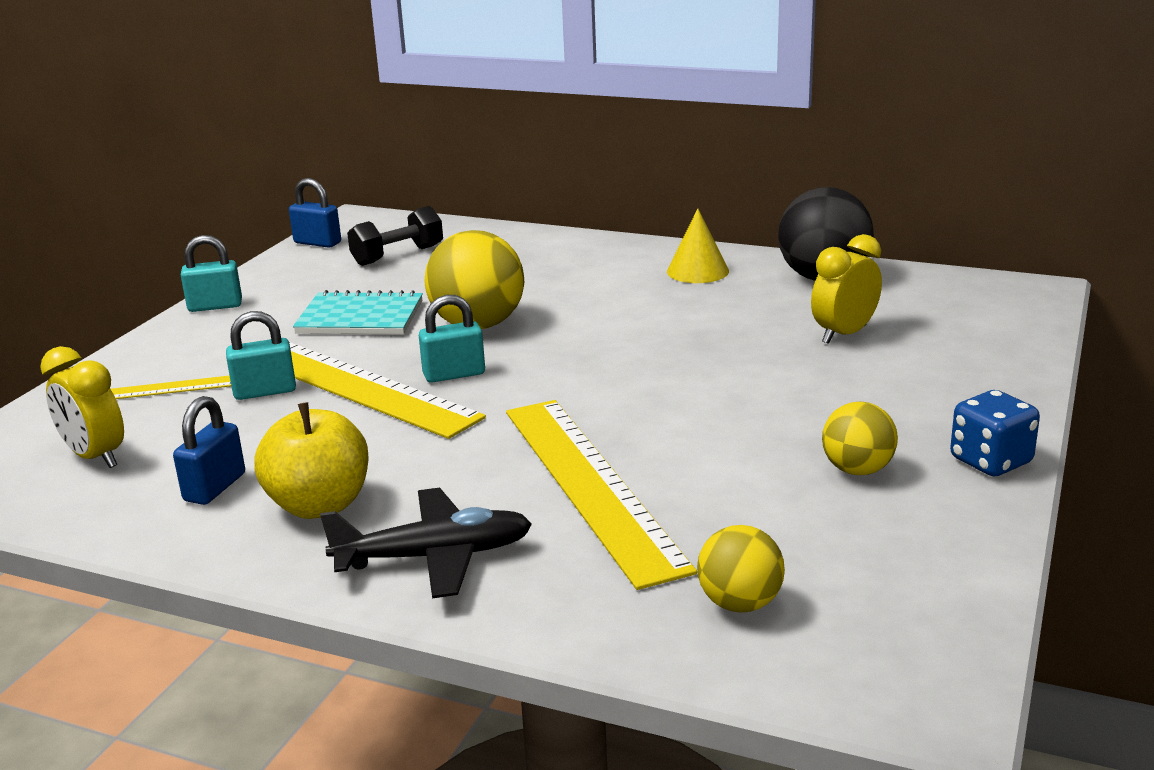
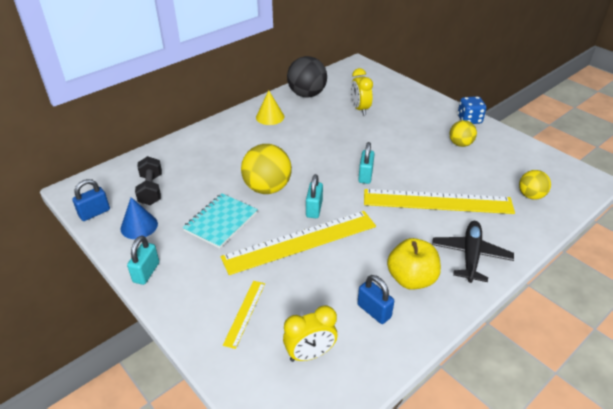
camera: 65 degrees left, 15 degrees up
turquoise padlock [226,311,296,400] -> turquoise padlock moved to [358,142,374,184]
none -> blue cone [120,197,158,239]

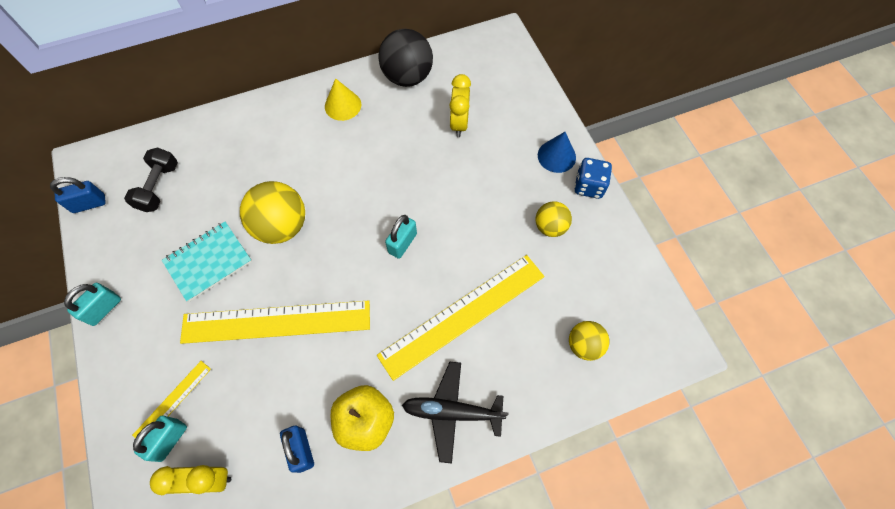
camera: 20 degrees right, 25 degrees up
blue cone [120,197,158,239] -> blue cone moved to [538,132,576,173]
turquoise padlock [306,174,323,218] -> turquoise padlock moved to [133,415,187,462]
yellow ruler [364,189,515,214] -> yellow ruler turned 60 degrees counterclockwise [377,255,545,381]
black plane [432,221,514,283] -> black plane turned 120 degrees counterclockwise [402,362,509,464]

